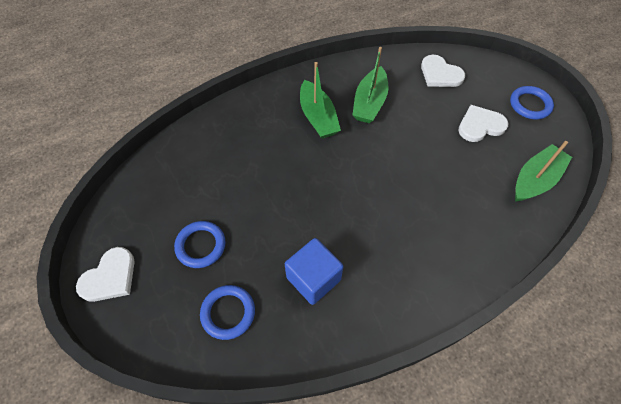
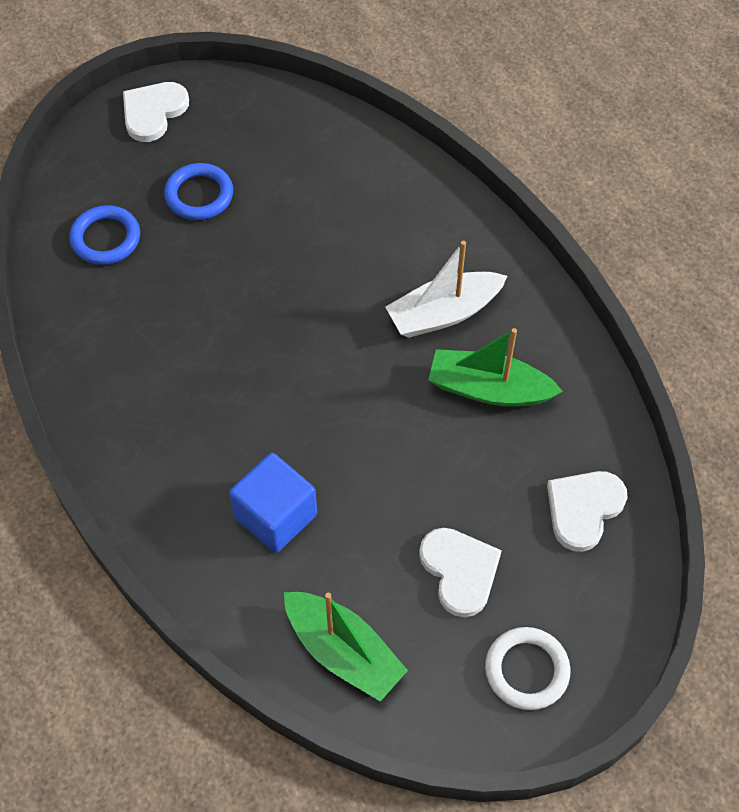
camera: 85 degrees right, 0 degrees up
white heart [76,247,135,302] -> white heart turned 90 degrees clockwise [123,82,189,142]
blue cube [285,238,343,305] -> blue cube moved to [229,453,317,553]
green boat [300,62,341,139] -> white boat [385,241,507,338]
blue ring [510,86,554,119] -> white ring [485,627,571,710]

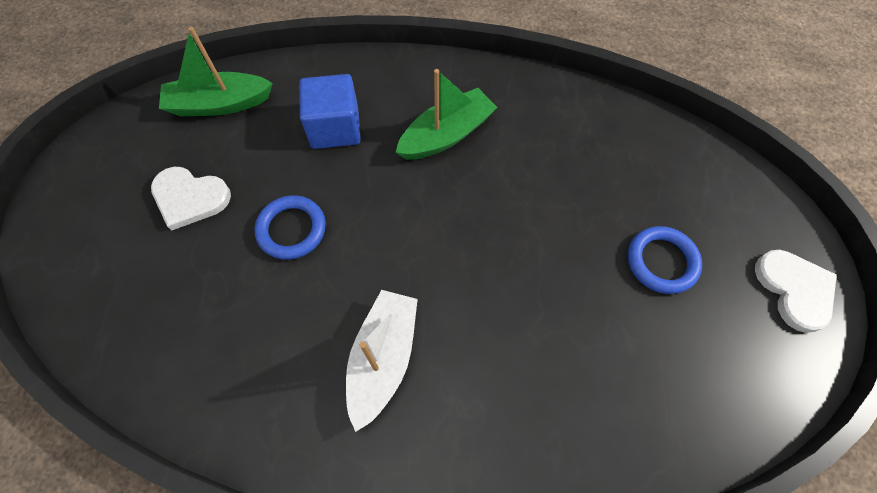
camera: 130 degrees right, 5 degrees up
blue ring [69,205,140,265] -> blue ring moved to [254,195,326,260]
green boat [428,328,563,407] -> green boat moved to [395,69,498,160]
white ring [485,627,571,710] -> none
white heart [547,471,627,552] -> none

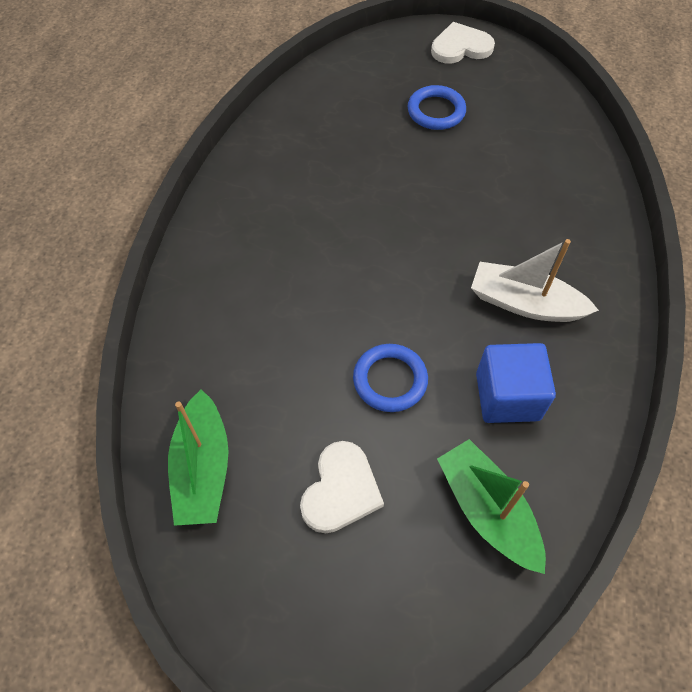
camera: 85 degrees left, 5 degrees down
blue cube [299,74,361,149] -> blue cube moved to [476,343,556,423]
green boat [395,69,498,160] -> green boat moved to [437,439,546,574]

